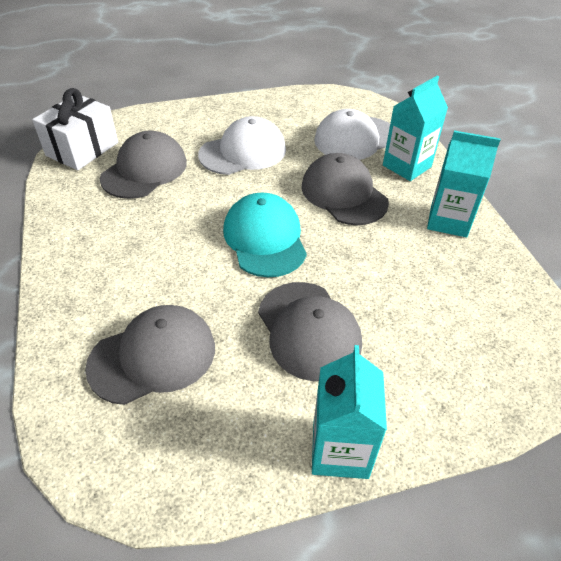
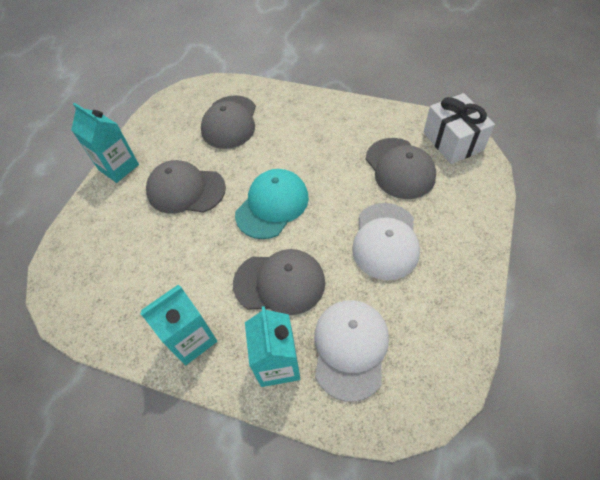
camera: 130 degrees right, 10 degrees up
turquoise cap [223,192,307,277] -> turquoise cap turned 75 degrees counterclockwise [235,169,309,239]

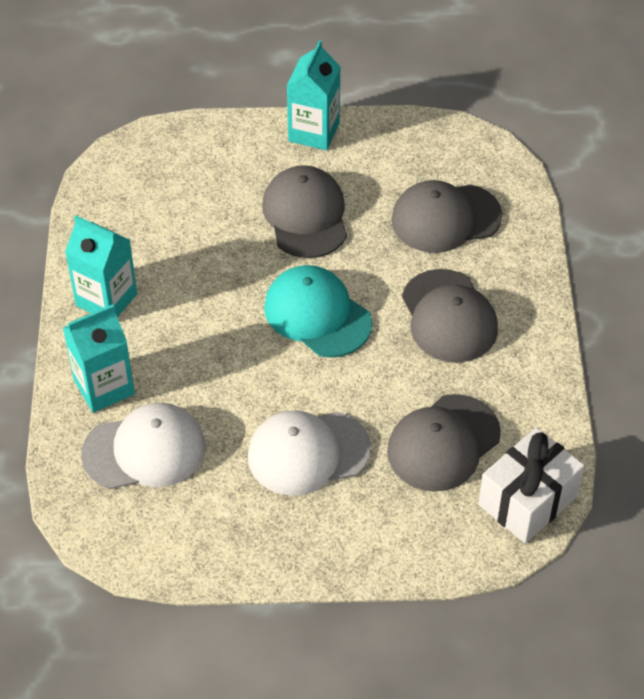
camera: 65 degrees right, 5 degrees down
grey cap [233,249,325,315] -> grey cap moved to [402,269,498,362]
turquoise cap [235,169,309,239] -> turquoise cap turned 150 degrees counterclockwise [264,265,372,358]

